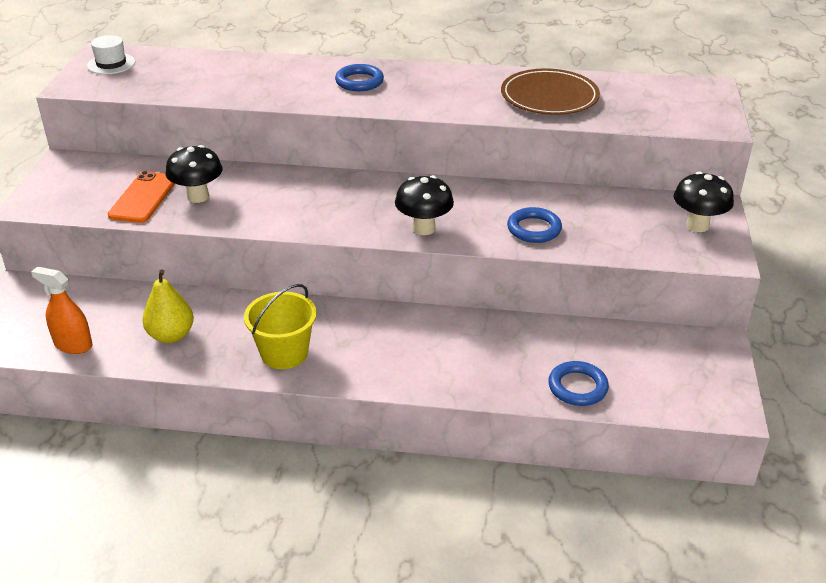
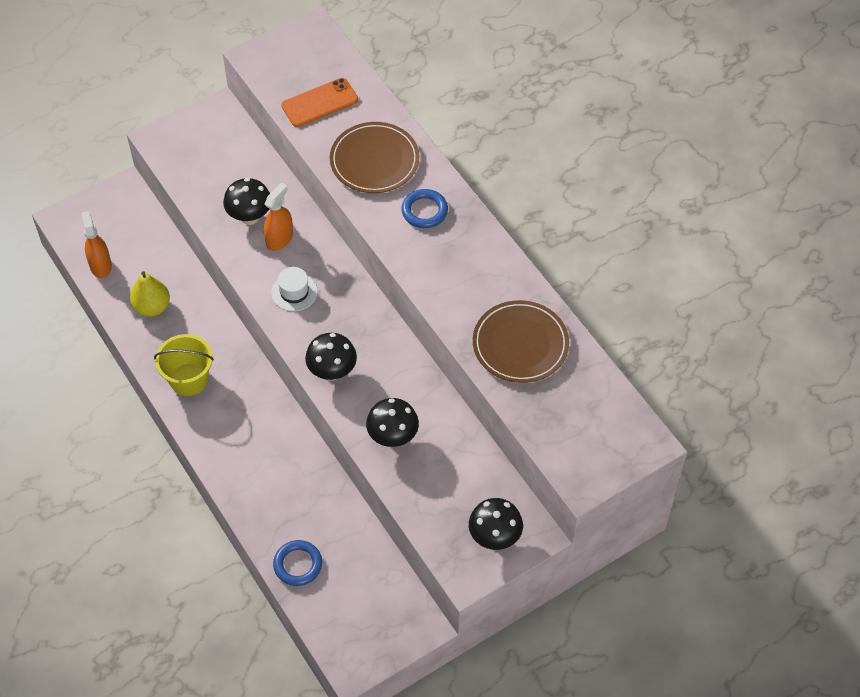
camera: 50 degrees right, 20 degrees up
white hat [87,35,135,74] -> white hat moved to [271,267,318,312]
orange phone [108,171,175,223] -> orange phone moved to [281,78,358,127]
blue ring [507,207,562,243] -> black mushroom [366,398,419,447]
none -> orange spray bottle [264,183,293,251]
none -> brown plate [330,122,419,193]

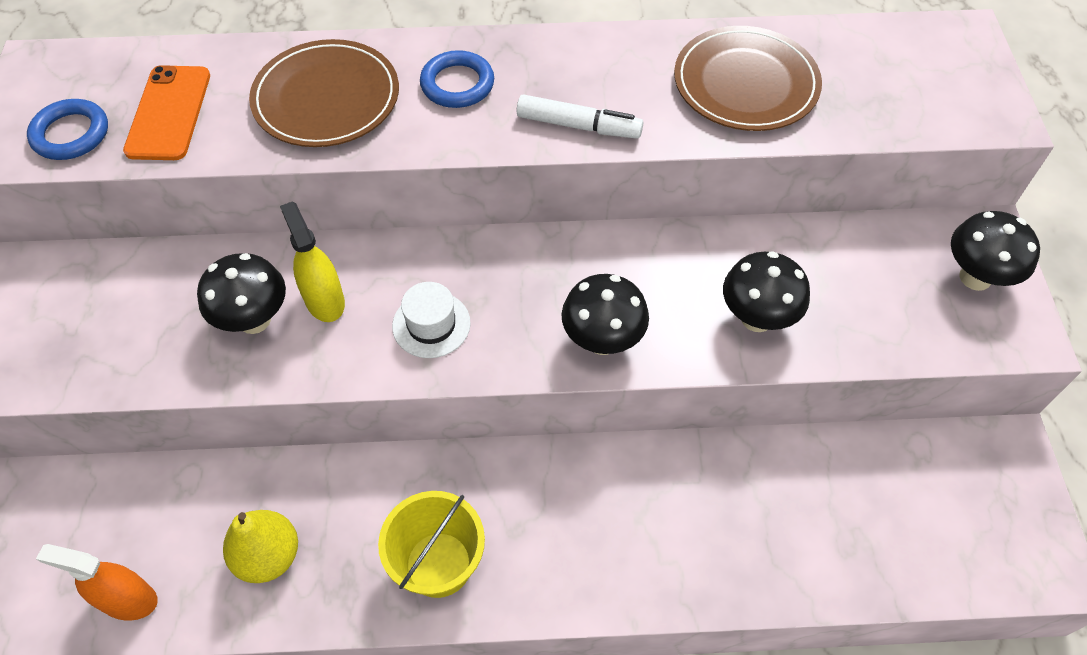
camera: 60 degrees left, 0 degrees up
orange spray bottle [264,183,293,251] -> yellow spray bottle [280,201,345,322]
blue ring [273,540,322,586] -> blue ring moved to [27,99,108,160]
none -> white marker [517,94,643,139]

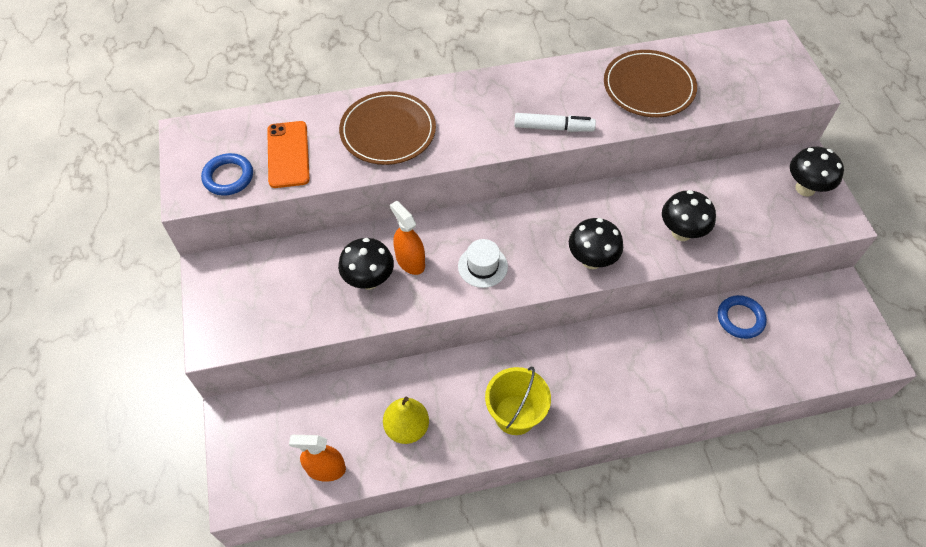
camera: 10 degrees left, 0 degrees up
yellow spray bottle [280,201,345,322] -> orange spray bottle [390,201,425,275]
blue ring [420,50,494,108] -> blue ring moved to [718,295,767,339]

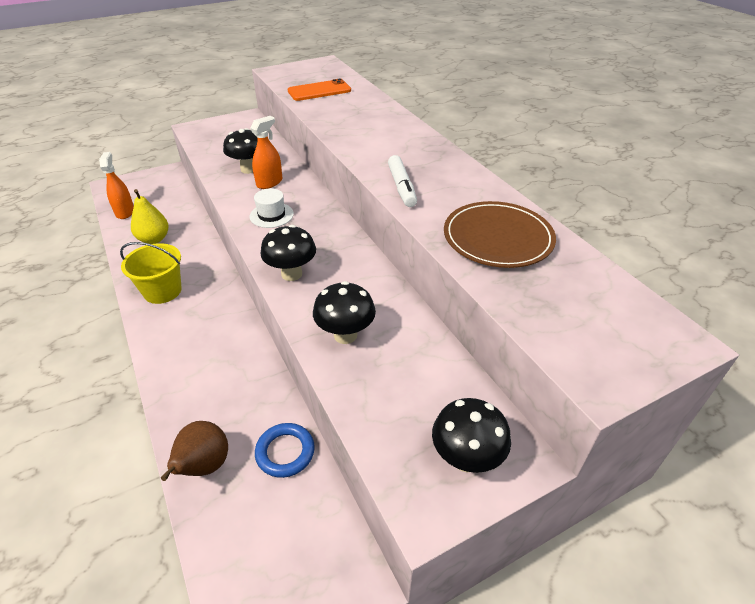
camera: 75 degrees right, 15 degrees down
blue ring [201,153,253,196] -> none
brown plate [339,91,436,165] -> none
none -> brown pear [161,421,228,481]

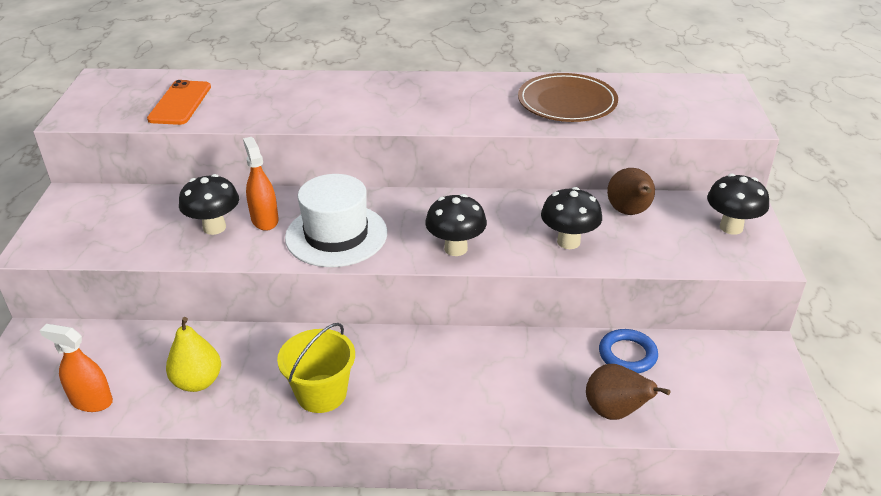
camera: 60 degrees left, 5 degrees down
white hat [250,189,294,228] -> white hat [285,174,387,267], size x1.85
white marker [388,155,417,207] -> none
none -> brown pear [607,168,655,215]

